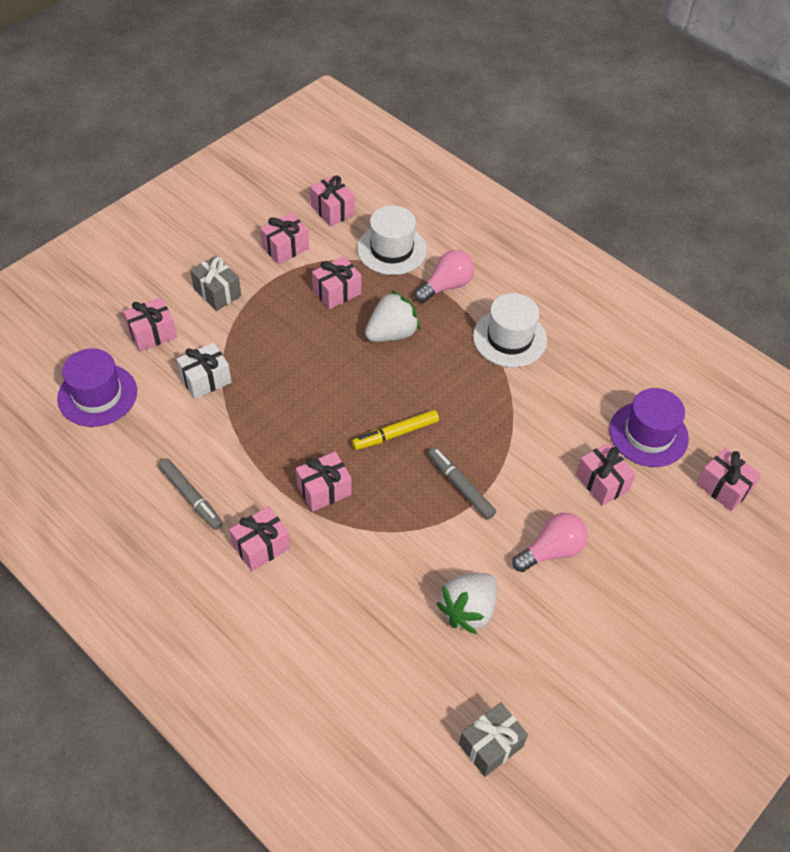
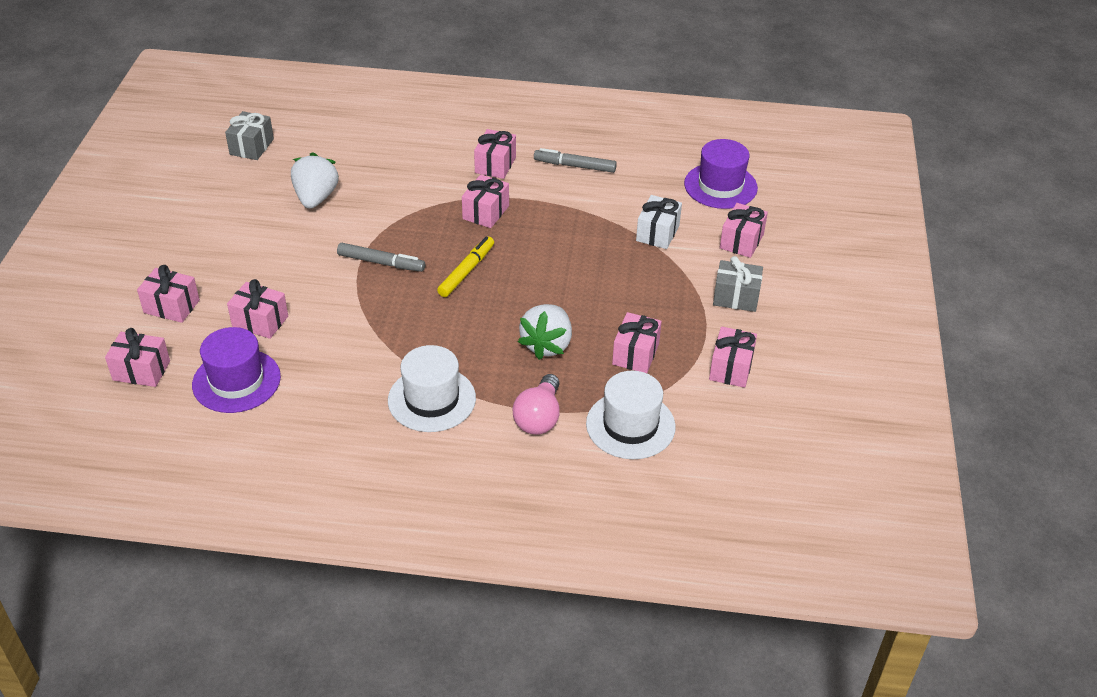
camera: 145 degrees right, 10 degrees down
pink gift [310,175,355,226] -> pink gift moved to [137,265,200,323]
pink light bulb [512,513,588,572] -> none

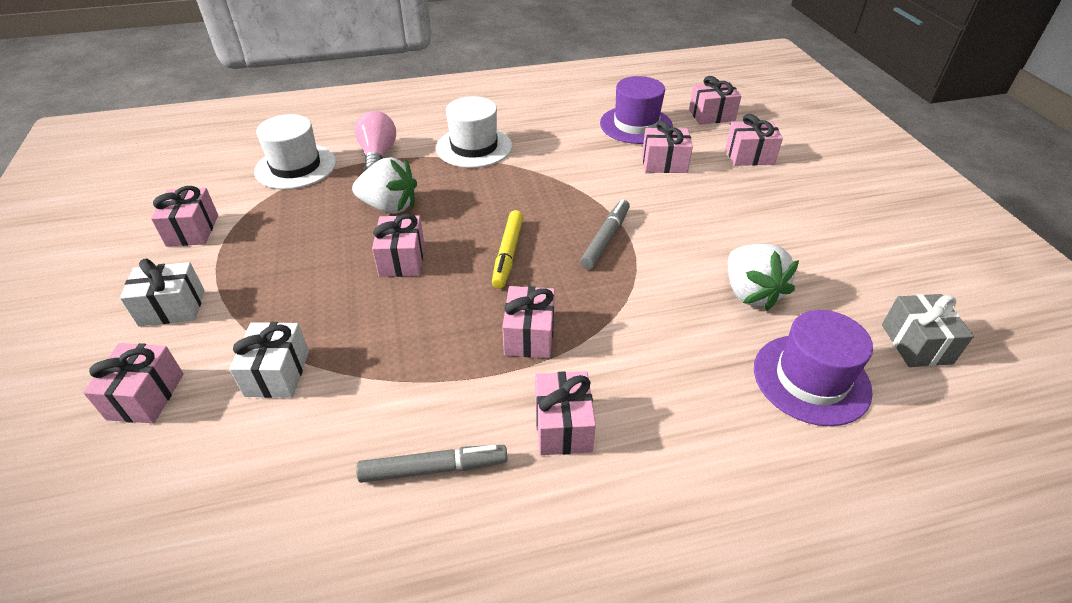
camera: 160 degrees right, 0 degrees up
grey marker [337,243,425,272] -> grey marker turned 120 degrees clockwise [580,199,630,269]
white strawberry [518,304,572,360] -> white strawberry turned 105 degrees clockwise [352,157,417,214]
pink gift [612,312,662,373] -> pink gift moved to [372,214,424,277]
purple hat [684,139,758,209] -> purple hat moved to [754,310,873,426]
grey gift [713,256,763,312] -> white gift [120,258,204,326]

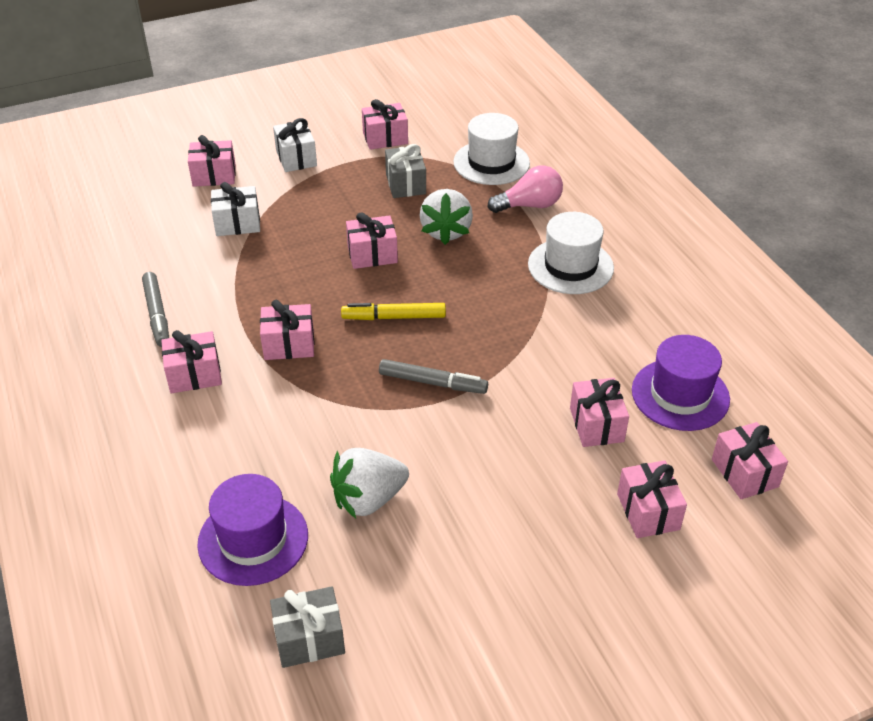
camera: 80 degrees right, 0 degrees up
none -> grey gift [385,144,426,198]

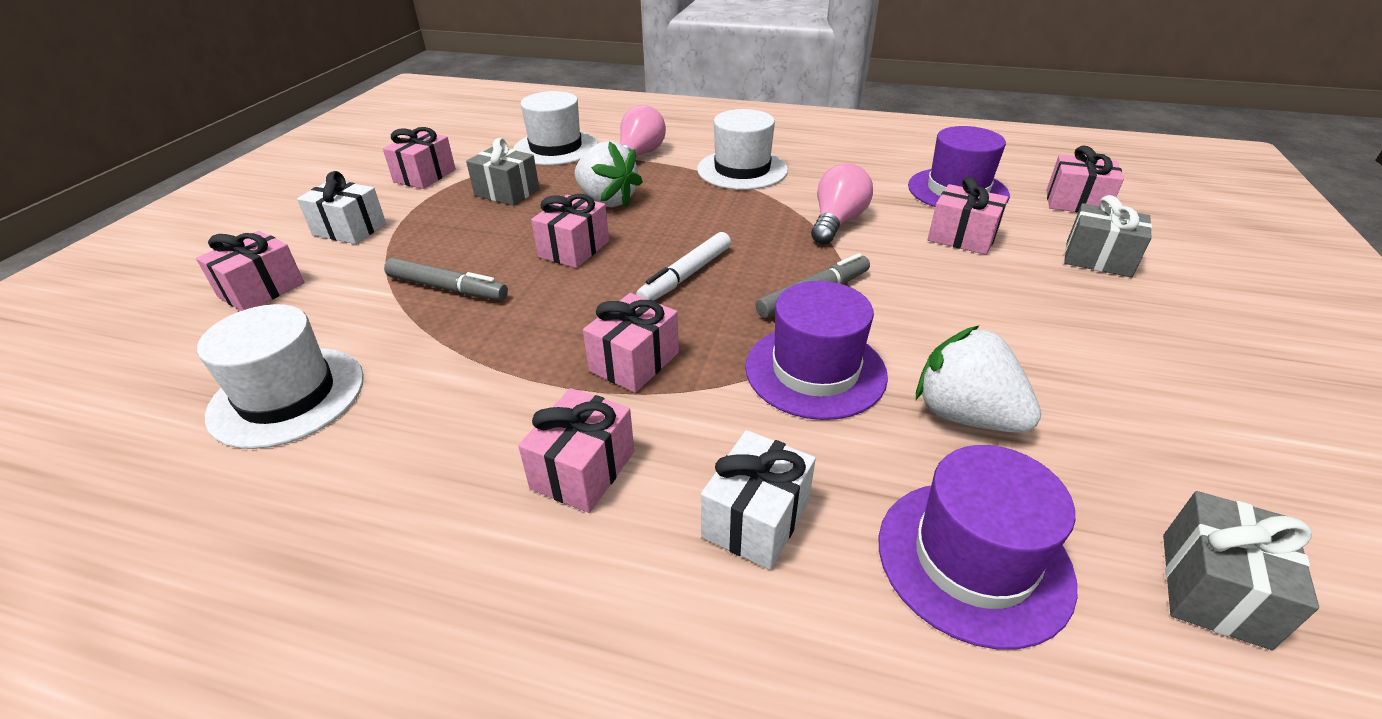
camera: 50 degrees left, 5 degrees down
grey marker [142,272,169,347] -> grey marker moved to [384,258,508,300]
white gift [211,182,260,236] -> white gift moved to [701,430,816,570]
white strawberry [330,448,409,518] -> white strawberry turned 120 degrees clockwise [916,325,1041,433]
yellow marker [341,303,446,320] -> white marker [636,232,731,300]
pink gift [617,460,687,538] -> grey gift [1064,195,1152,277]
none -> white hat [197,304,364,449]
none -> purple hat [745,281,888,420]
none -> pink light bulb [811,163,873,245]

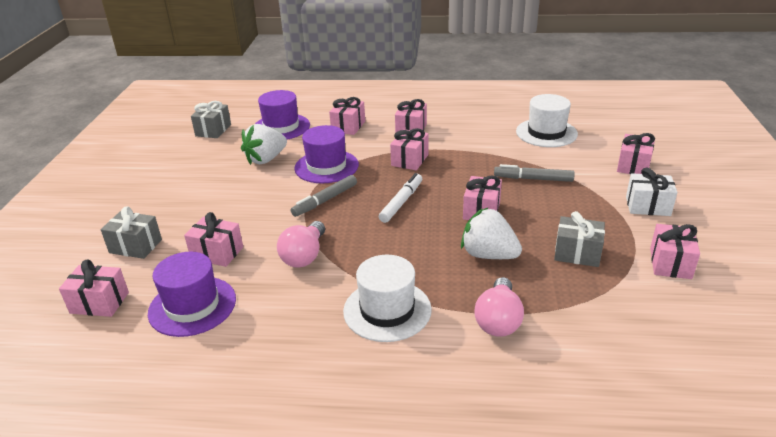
camera: 170 degrees right, 5 degrees down
white hat [513,91,598,165] -> none
white gift [701,430,816,570] -> pink gift [329,97,365,135]
white strawberry [916,325,1041,433] -> white strawberry turned 105 degrees clockwise [241,124,287,165]

